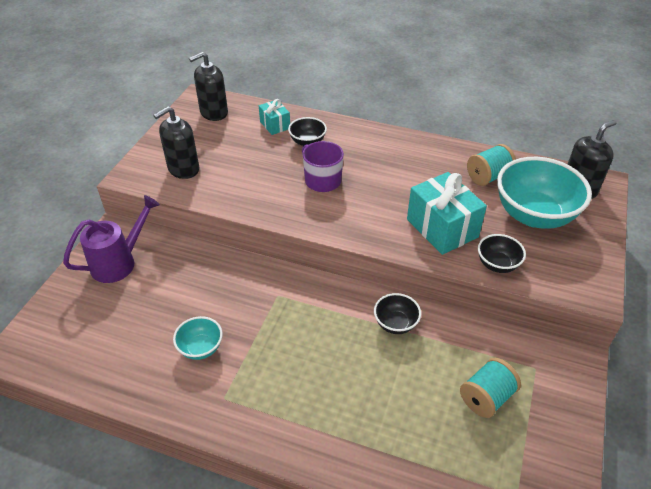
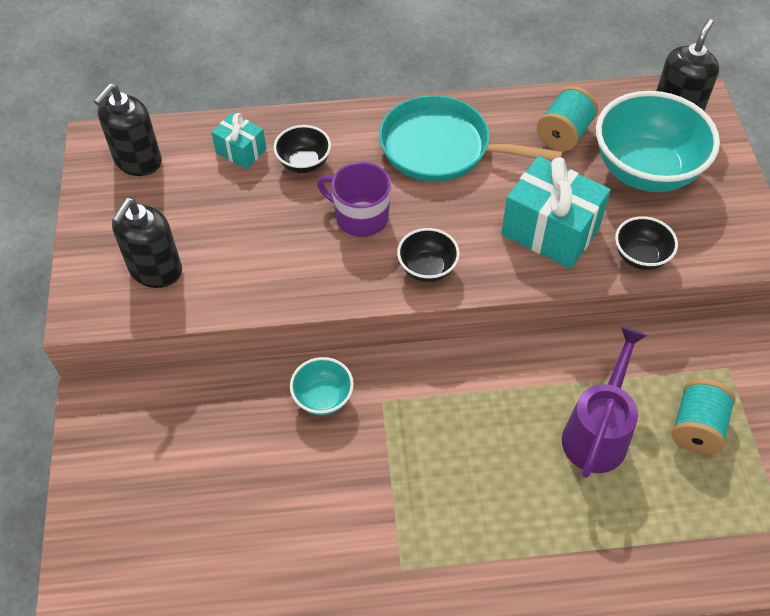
camera: 25 degrees left, 10 degrees up
purple watering can [63,195,160,283] -> purple watering can moved to [562,327,647,478]
turquoise bowl [173,316,223,360] -> turquoise bowl moved to [290,357,354,415]
black bowl [374,293,421,334] -> black bowl moved to [397,228,460,282]
none -> turquoise pan [379,95,562,182]

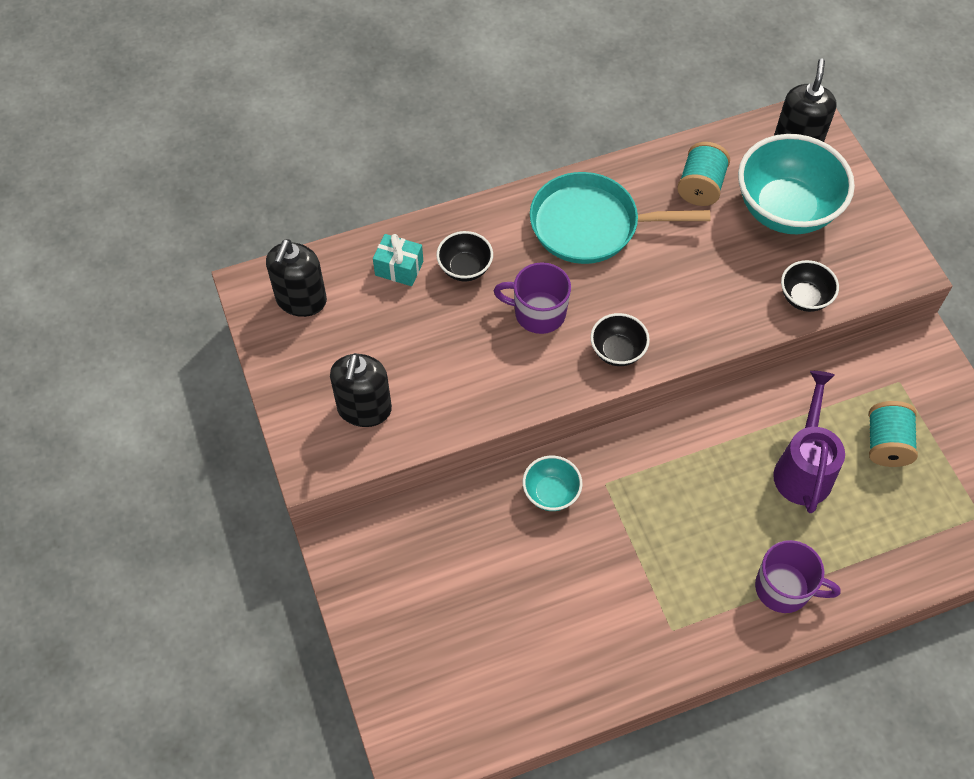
camera: 15 degrees left, 5 degrees up
turquoise gift [501,156,611,269] -> none
none -> purple mug [755,540,841,613]

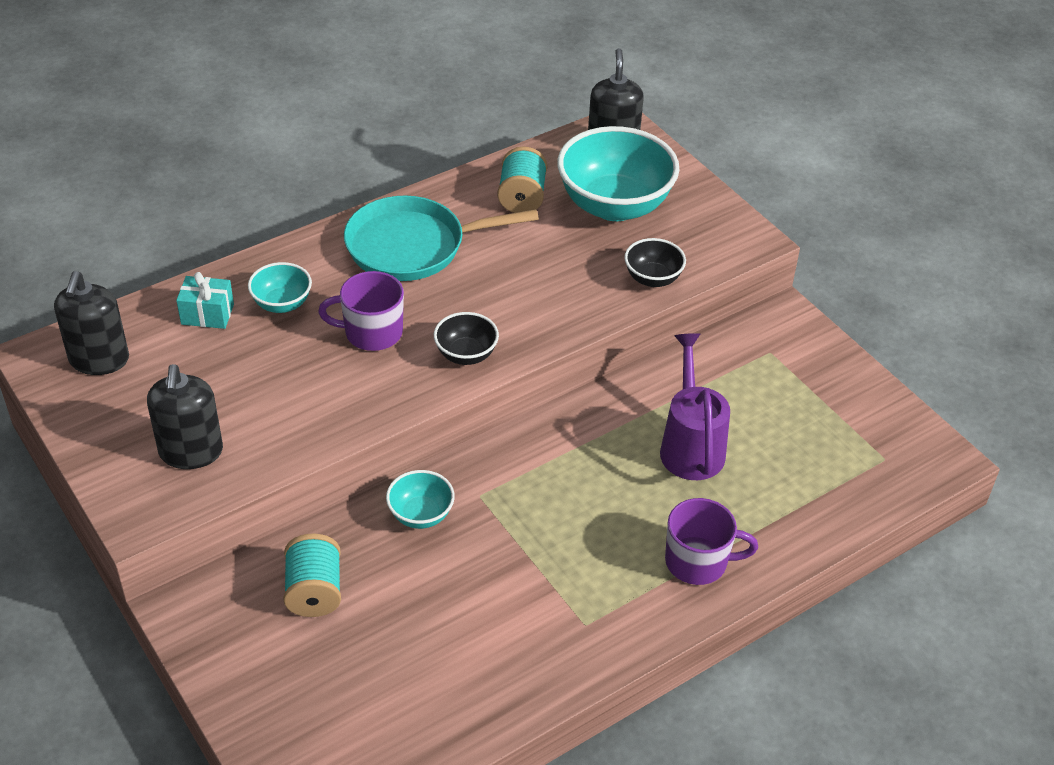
camera: 15 degrees left, 15 degrees down
black bowl [436,231,493,281] -> turquoise bowl [248,262,312,313]
turquoise spool [869,401,918,467] -> turquoise spool moved to [283,534,341,617]

